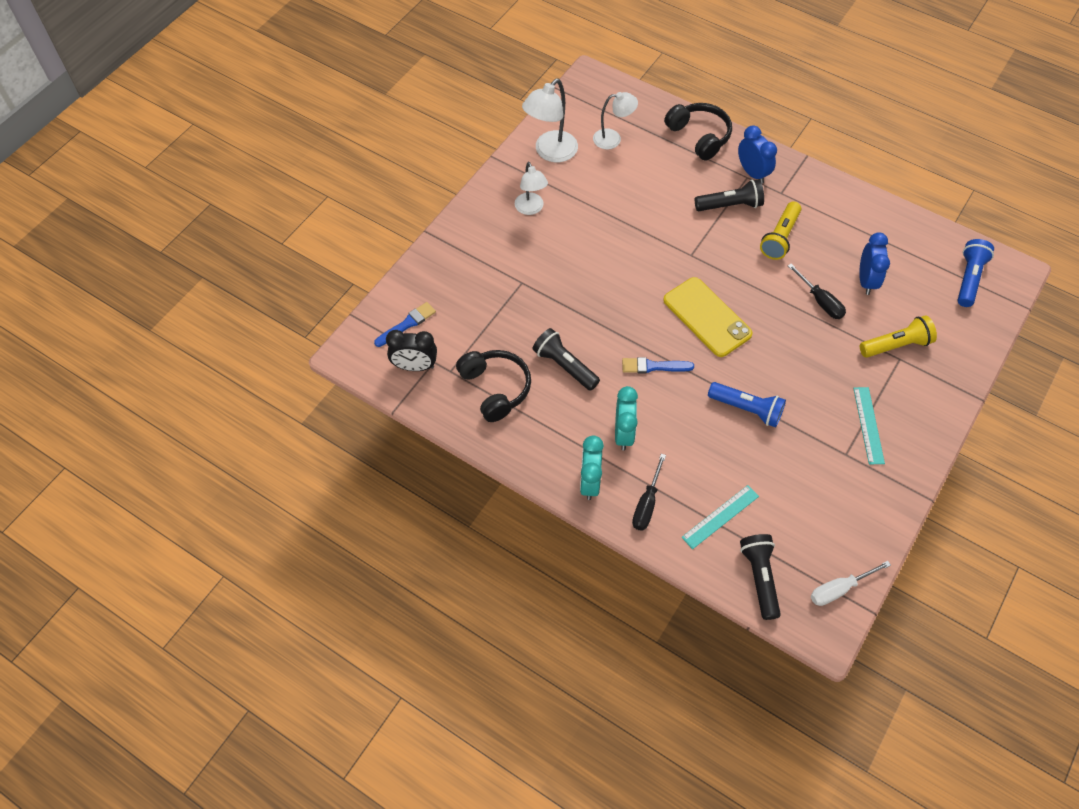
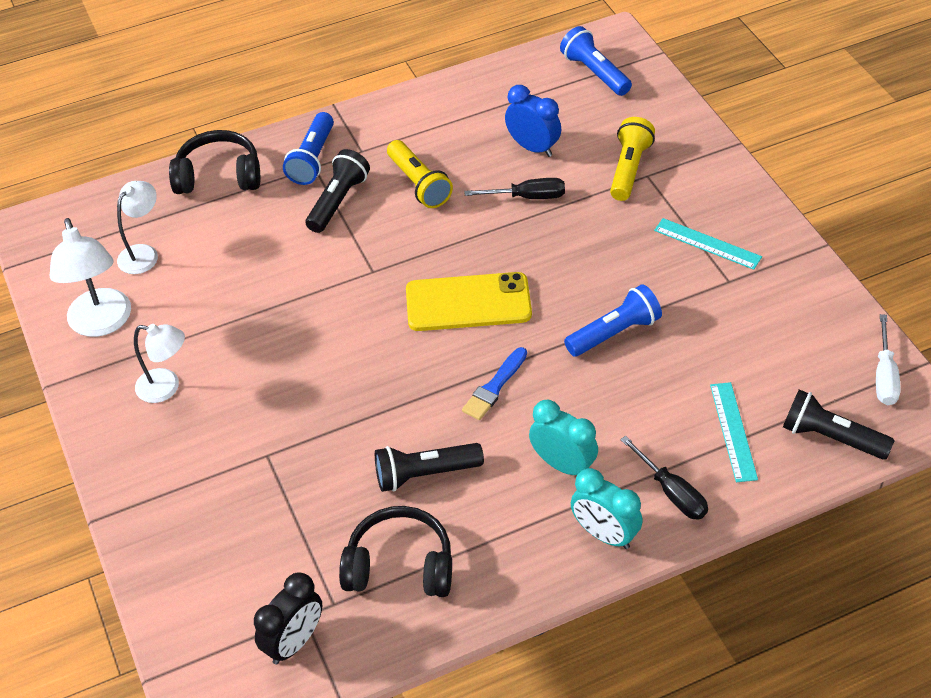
camera: 55 degrees left, 10 degrees down
blue brush [374,302,436,347] -> none
blue clock [738,125,777,184] -> blue flashlight [283,112,334,185]

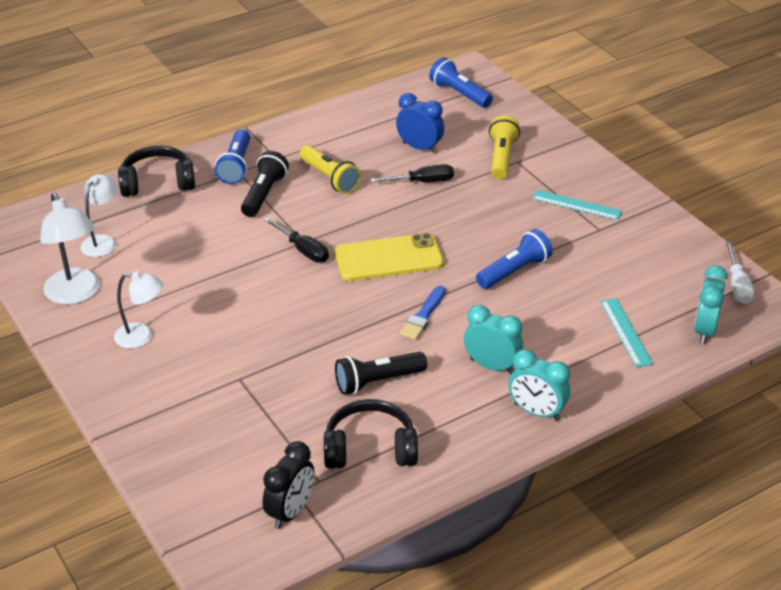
camera: 10 degrees left, 10 degrees down
black screwdriver [620,436,708,520] -> black screwdriver moved to [264,218,329,262]
black flashlight [783,390,895,460] -> turquoise clock [694,265,728,344]

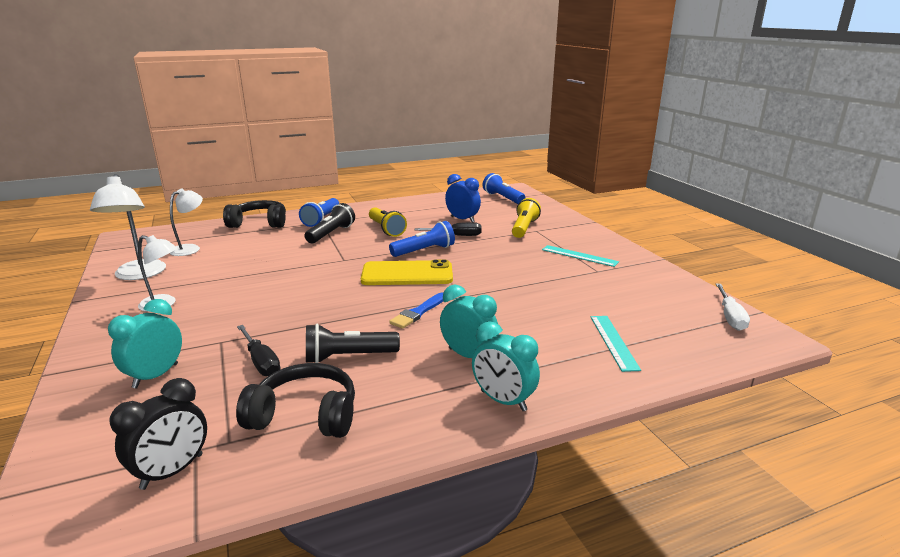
camera: 10 degrees right, 15 degrees down
black screwdriver [264,218,329,262] -> black screwdriver moved to [237,325,281,376]
blue flashlight [476,229,553,289] -> blue flashlight moved to [389,221,455,257]
turquoise clock [694,265,728,344] -> turquoise clock moved to [108,299,182,388]

